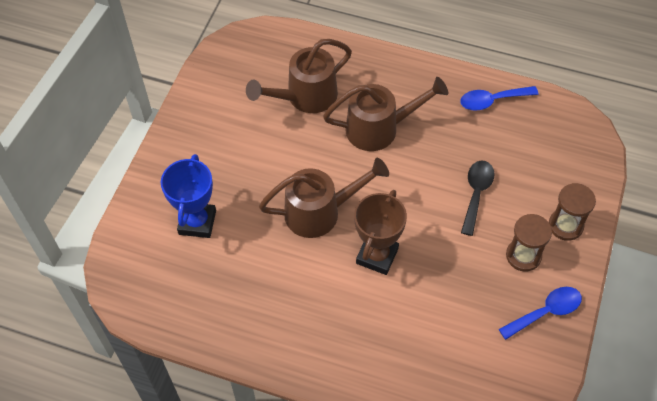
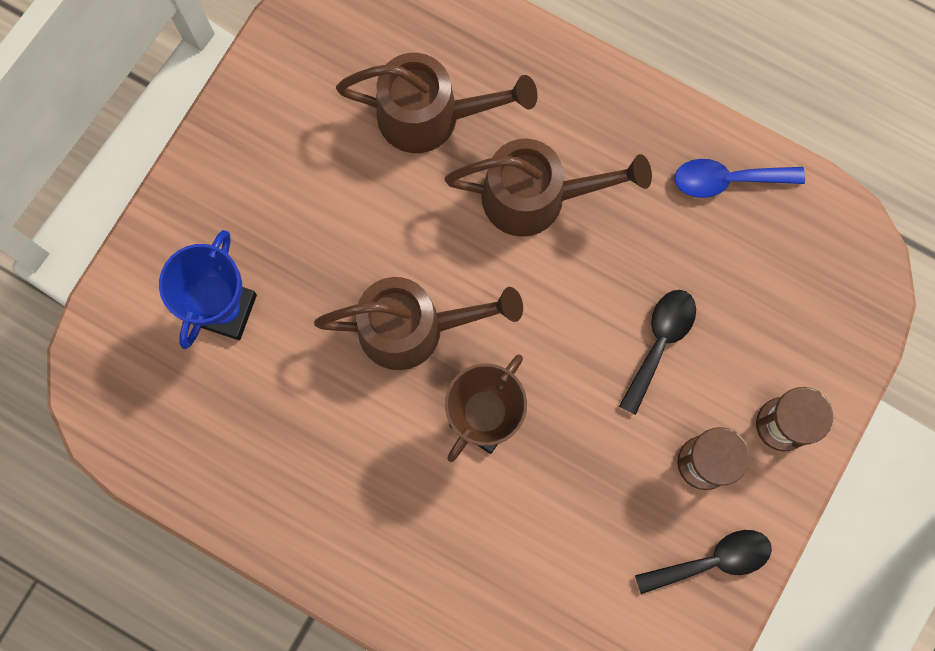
camera: 10 degrees right, 20 degrees up
brown watering can [246,39,352,113] -> brown watering can turned 150 degrees counterclockwise [336,53,537,153]
blue spoon [499,287,582,340] -> black spoon [635,530,772,594]

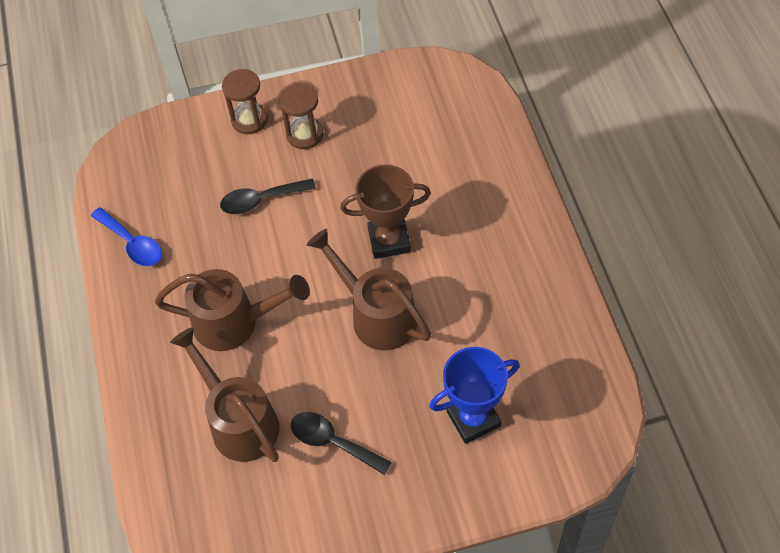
camera: 130 degrees left, 20 degrees down
brown watering can [445,139,652,237] -> brown watering can turned 135 degrees clockwise [155,269,310,351]
black spoon [635,530,772,594] -> black spoon moved to [291,412,392,475]

